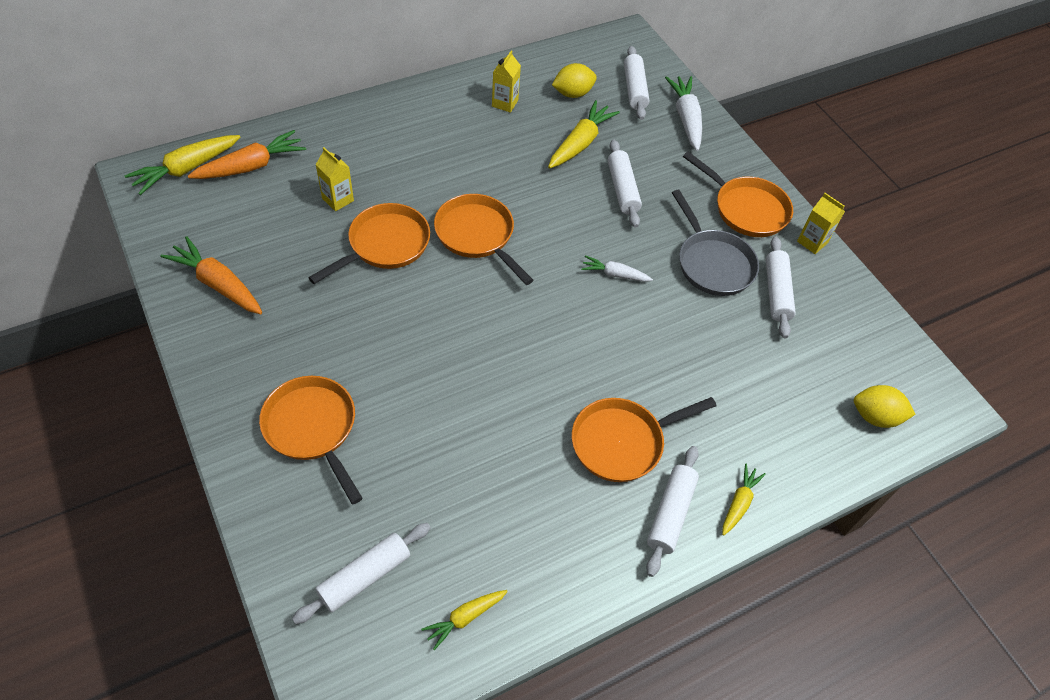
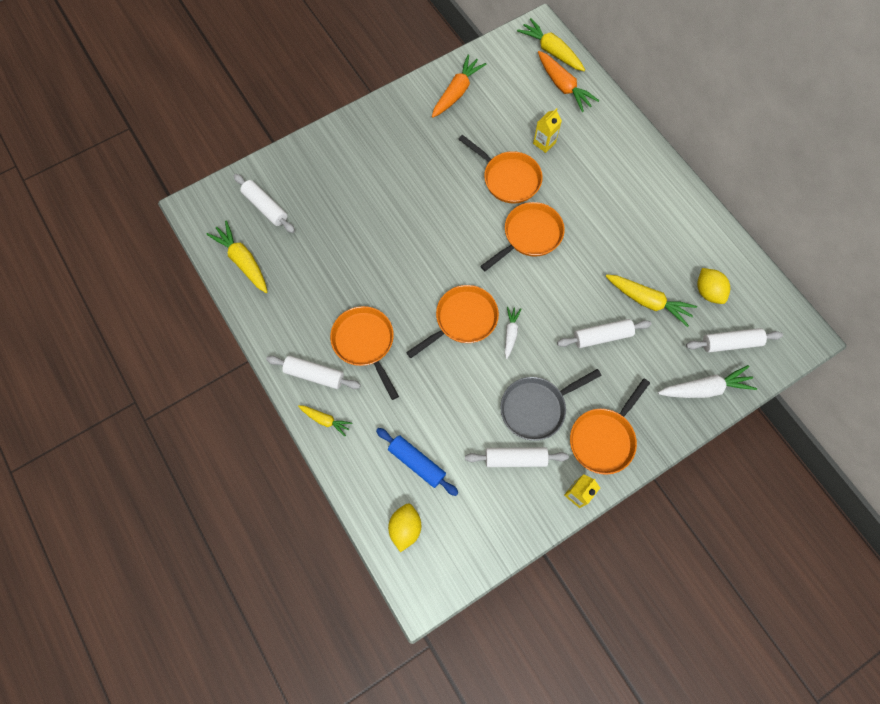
camera: 90 degrees right, 15 degrees up
orange pan [259,376,363,504] -> orange pan moved to [406,285,499,358]
yellow carrot [421,590,508,650] -> yellow carrot [206,221,268,293], size x1.71
yellow carton [492,50,521,113] -> none
none -> blue rolling pin [376,428,458,496]

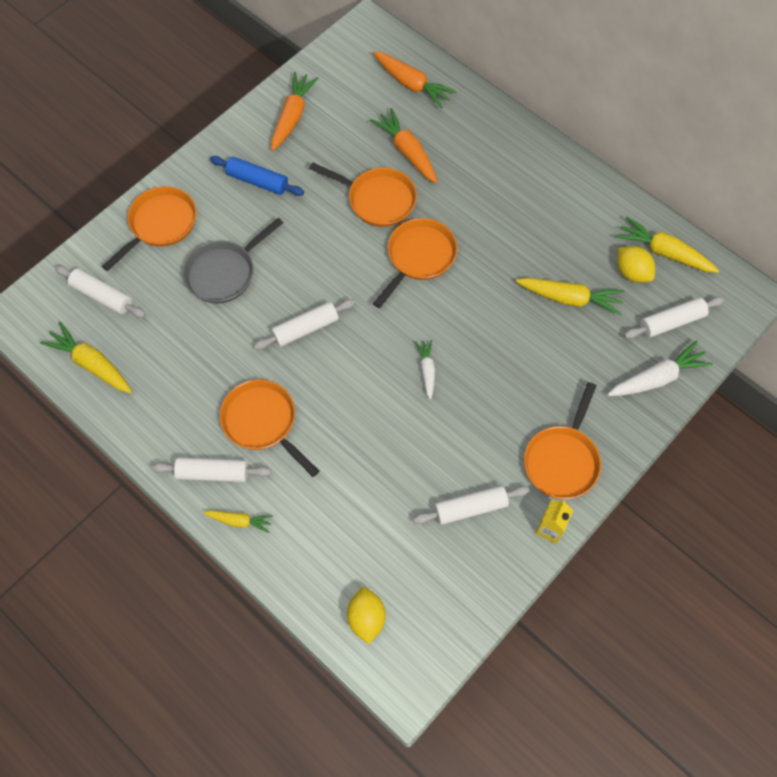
camera: 15 degrees left, 5 degrees down
blue rolling pin [376,428,458,496] -> blue rolling pin moved to [210,156,304,196]
orange pan [406,285,499,358] -> orange pan moved to [102,186,197,271]
grey pan [500,369,602,441] -> grey pan moved to [183,217,283,303]
yellow carrot [517,18,585,71] -> yellow carrot moved to [616,217,719,273]
yellow carton [533,108,562,153] -> orange carrot [370,108,437,183]
white rolling pin [557,319,651,348] -> white rolling pin moved to [254,299,356,350]

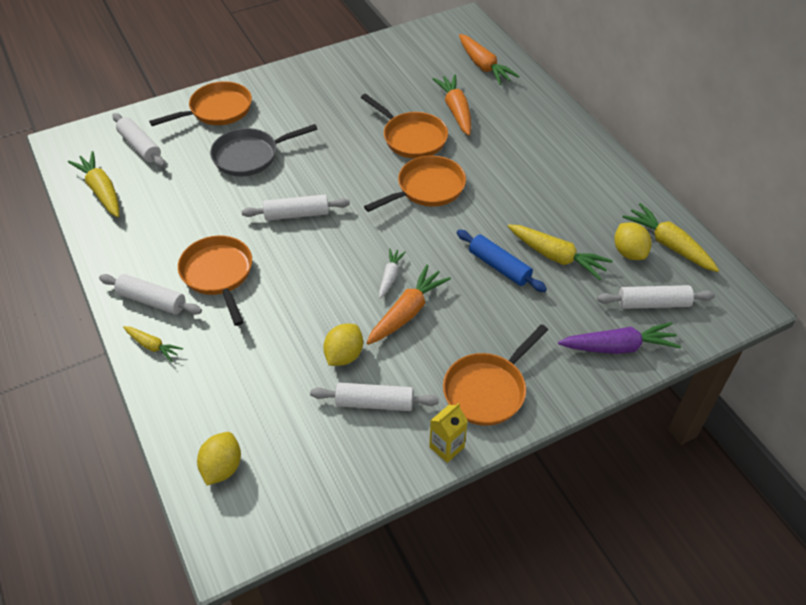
camera: 20 degrees right, 15 degrees down
blue rolling pin [210,156,304,196] -> blue rolling pin moved to [457,230,547,292]
orange carrot [271,72,319,151] -> orange carrot moved to [367,265,451,345]
white carrot [608,341,713,396] -> purple carrot [558,322,681,354]
none -> yellow lemon [323,324,363,366]

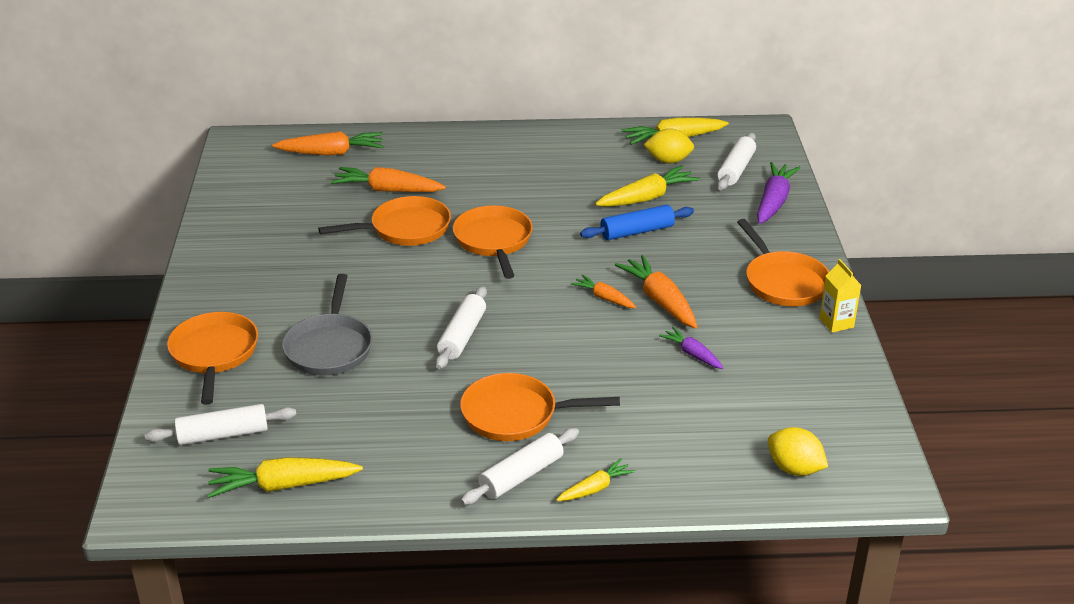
camera: 65 degrees left, 15 degrees down
white rolling pin [310,382,439,411] -> none
yellow lemon [323,324,363,366] -> purple carrot [659,327,723,369]
white carrot [379,249,406,299] -> orange carrot [571,275,636,308]

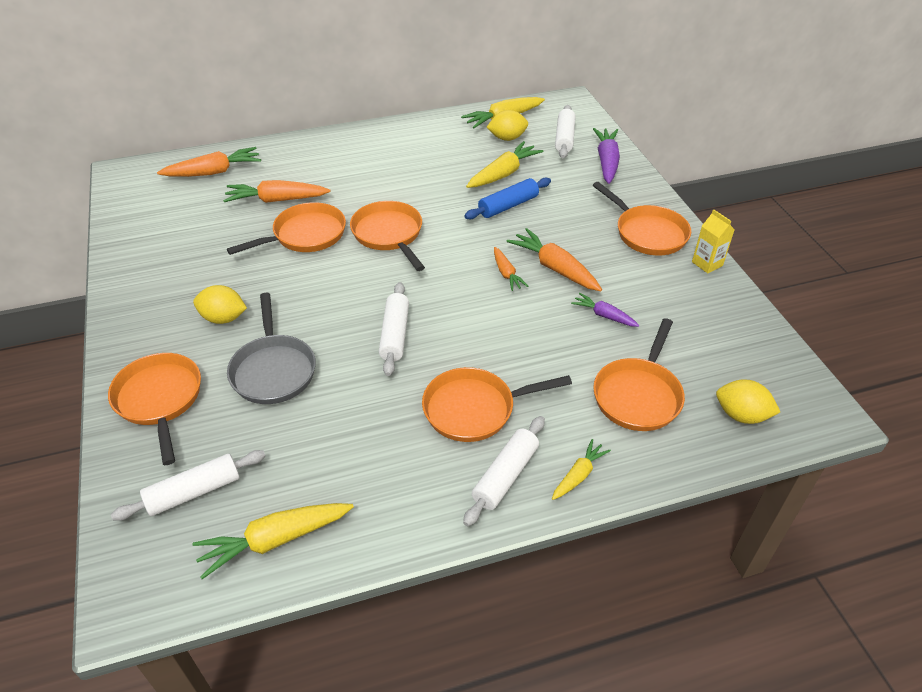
camera: 15 degrees left, 10 degrees up
orange carrot [571,275,636,308] -> orange carrot turned 135 degrees counterclockwise [494,247,528,291]
none -> yellow lemon [193,285,247,324]
none -> orange pan [593,318,685,431]

